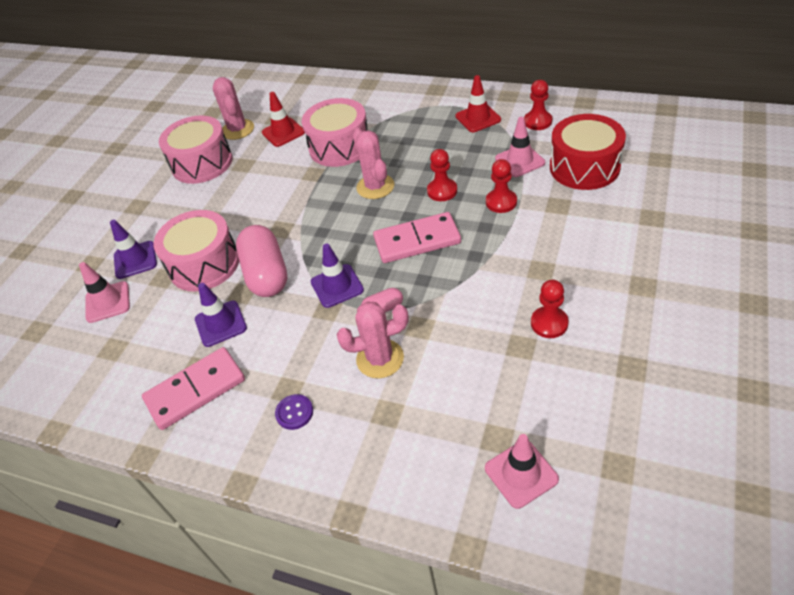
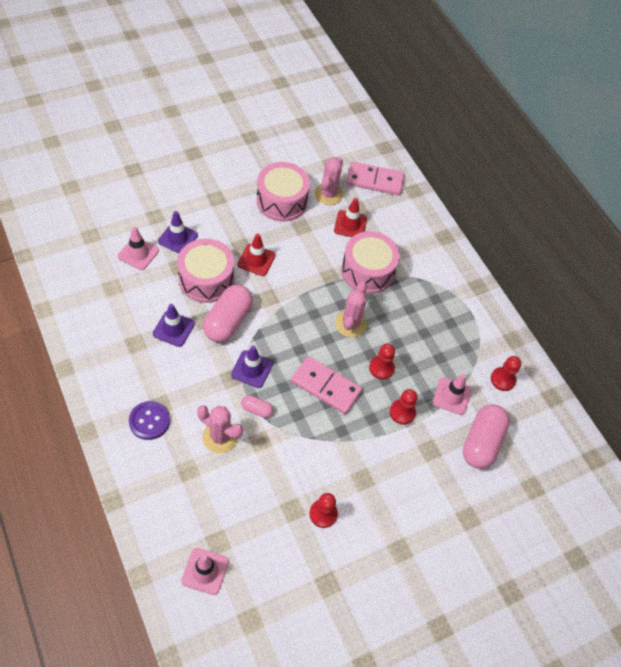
camera: 30 degrees right, 10 degrees up
pink domino [142,347,245,430] -> pink domino moved to [346,161,405,196]
purple button [275,394,313,430] -> purple button [129,401,170,440], size x1.51
red traffic cone [456,75,501,132] -> red traffic cone moved to [237,233,276,276]
red drum [550,114,626,190] -> pink capsule [463,404,510,469]

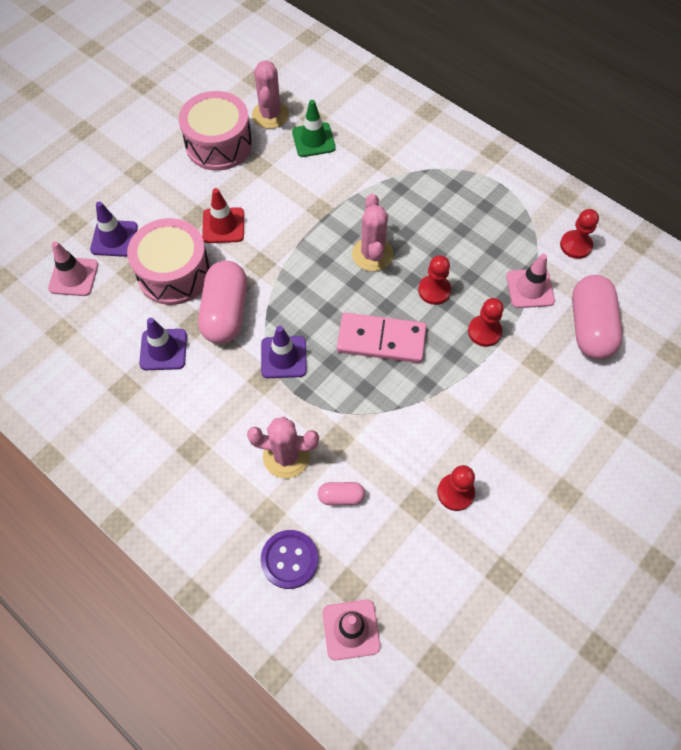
camera: 15 degrees left, 5 degrees up
purple button [129,401,170,440] -> purple button moved to [261,530,318,589]
pink capsule [241,395,273,418] -> pink capsule moved to [318,482,365,505]
red traffic cone [334,198,367,237] -> green traffic cone [292,100,336,157]
pink drum [341,231,400,294] -> none
pink domino [346,161,405,196] -> none

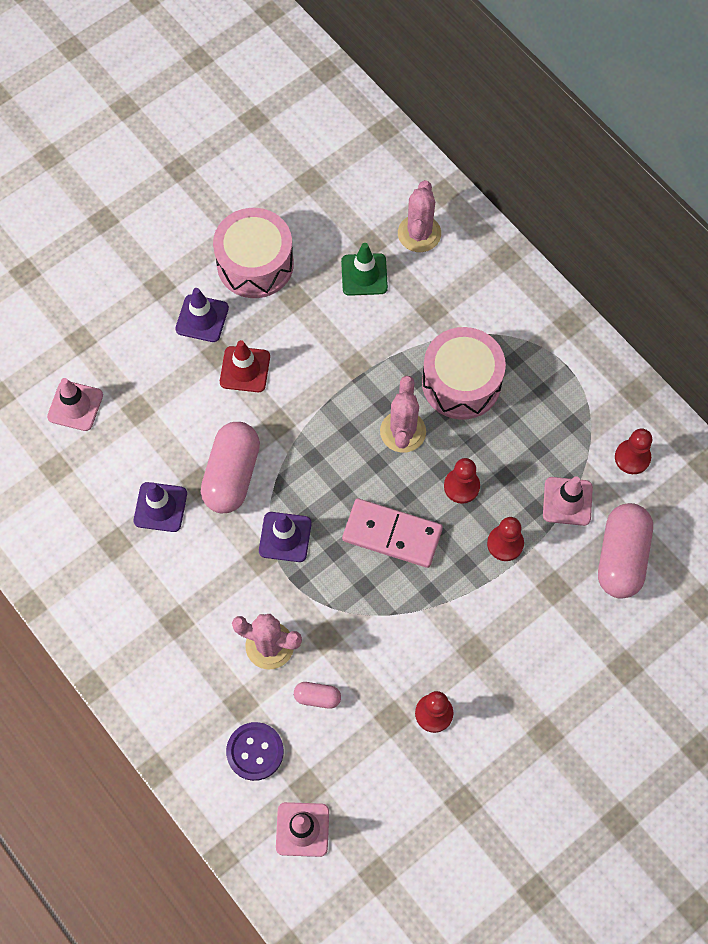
camera: 10 degrees right, 5 degrees up
purple traffic cone [90,202,138,257] -> purple traffic cone moved to [175,288,229,342]
pink drum [127,218,210,305] -> pink drum moved to [422,327,506,420]
pink cactus [252,60,289,129] -> pink cactus moved to [398,180,441,252]

